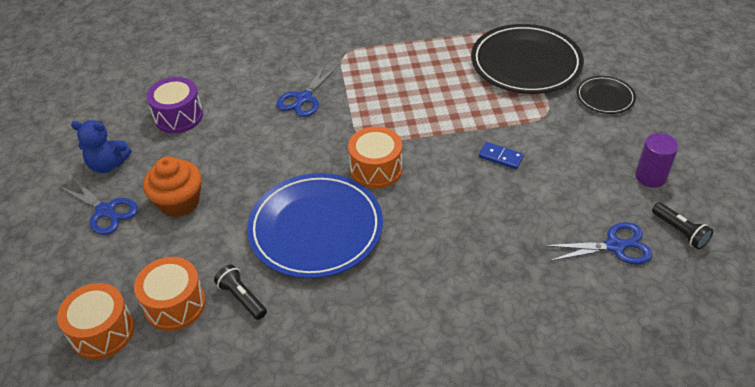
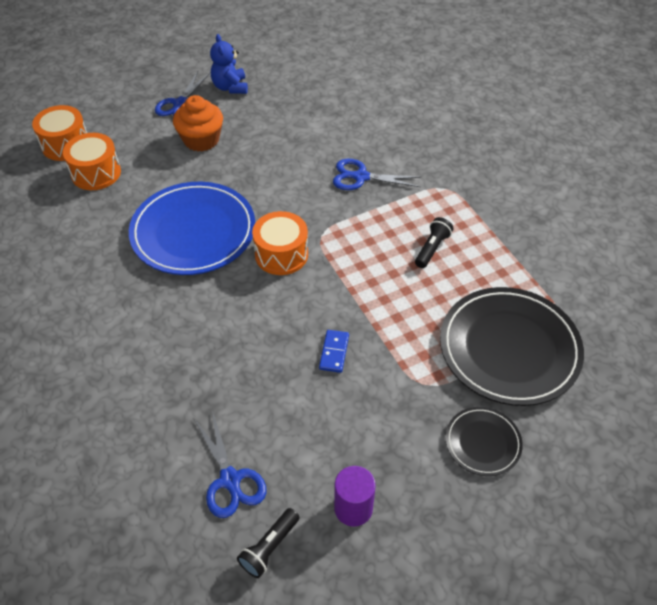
camera: 70 degrees right, 5 degrees up
purple drum [146,77,203,133] -> none
black flashlight [214,264,267,320] -> black flashlight moved to [415,217,454,268]

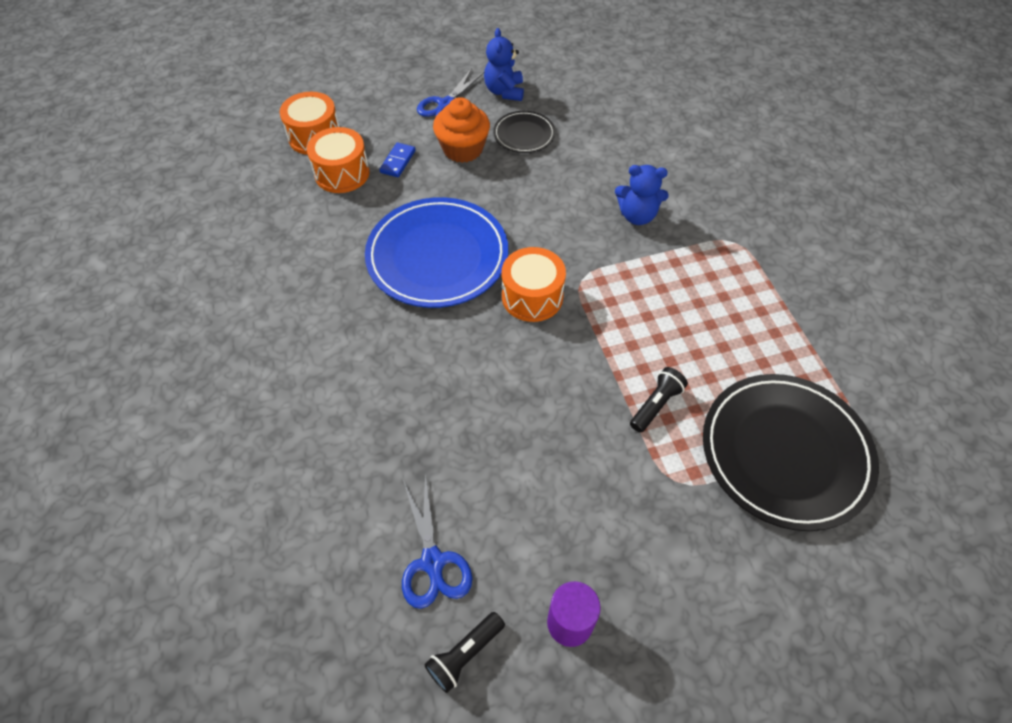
camera: 10 degrees right, 5 degrees up
blue domino [319,330,349,373] -> blue domino moved to [379,142,416,177]
blue scissors [333,159,422,190] -> blue teddy bear [615,165,669,225]
black flashlight [415,217,454,268] -> black flashlight moved to [630,367,688,433]
black plate [445,407,523,476] -> black plate moved to [493,111,555,153]

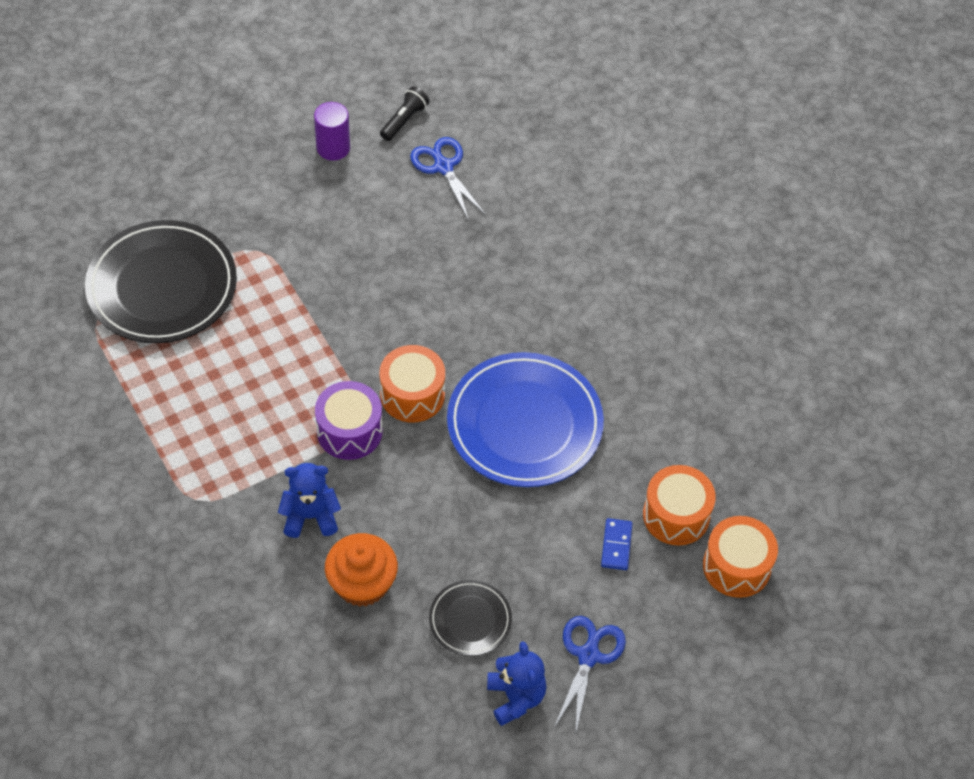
camera: 165 degrees right, 0 degrees up
orange cupcake [433,97,490,163] -> orange cupcake moved to [325,533,398,607]
black flashlight [630,367,688,433] -> none
none -> purple drum [315,381,383,460]

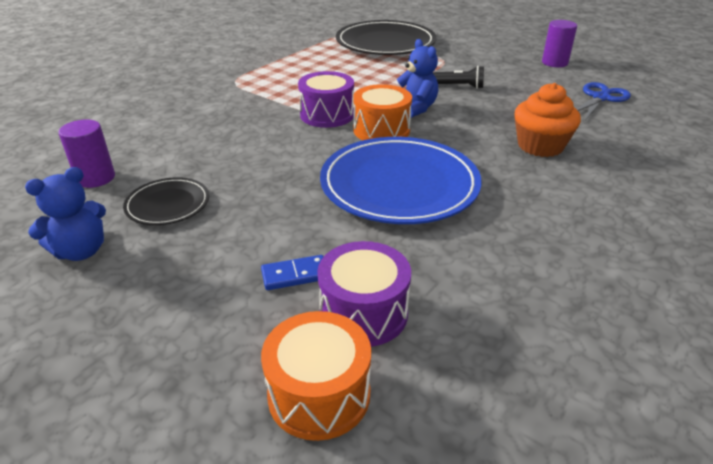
camera: 70 degrees right, 20 degrees down
blue teddy bear [278,463,341,538] -> blue teddy bear moved to [397,39,438,118]
orange cupcake [325,533,398,607] -> orange cupcake moved to [515,83,581,157]
black flashlight [380,87,429,141] -> black flashlight moved to [433,66,484,89]
blue scissors [554,616,626,736] -> none
orange drum [643,465,716,545] -> purple drum [317,241,411,347]
none -> purple cylinder [58,119,115,188]

